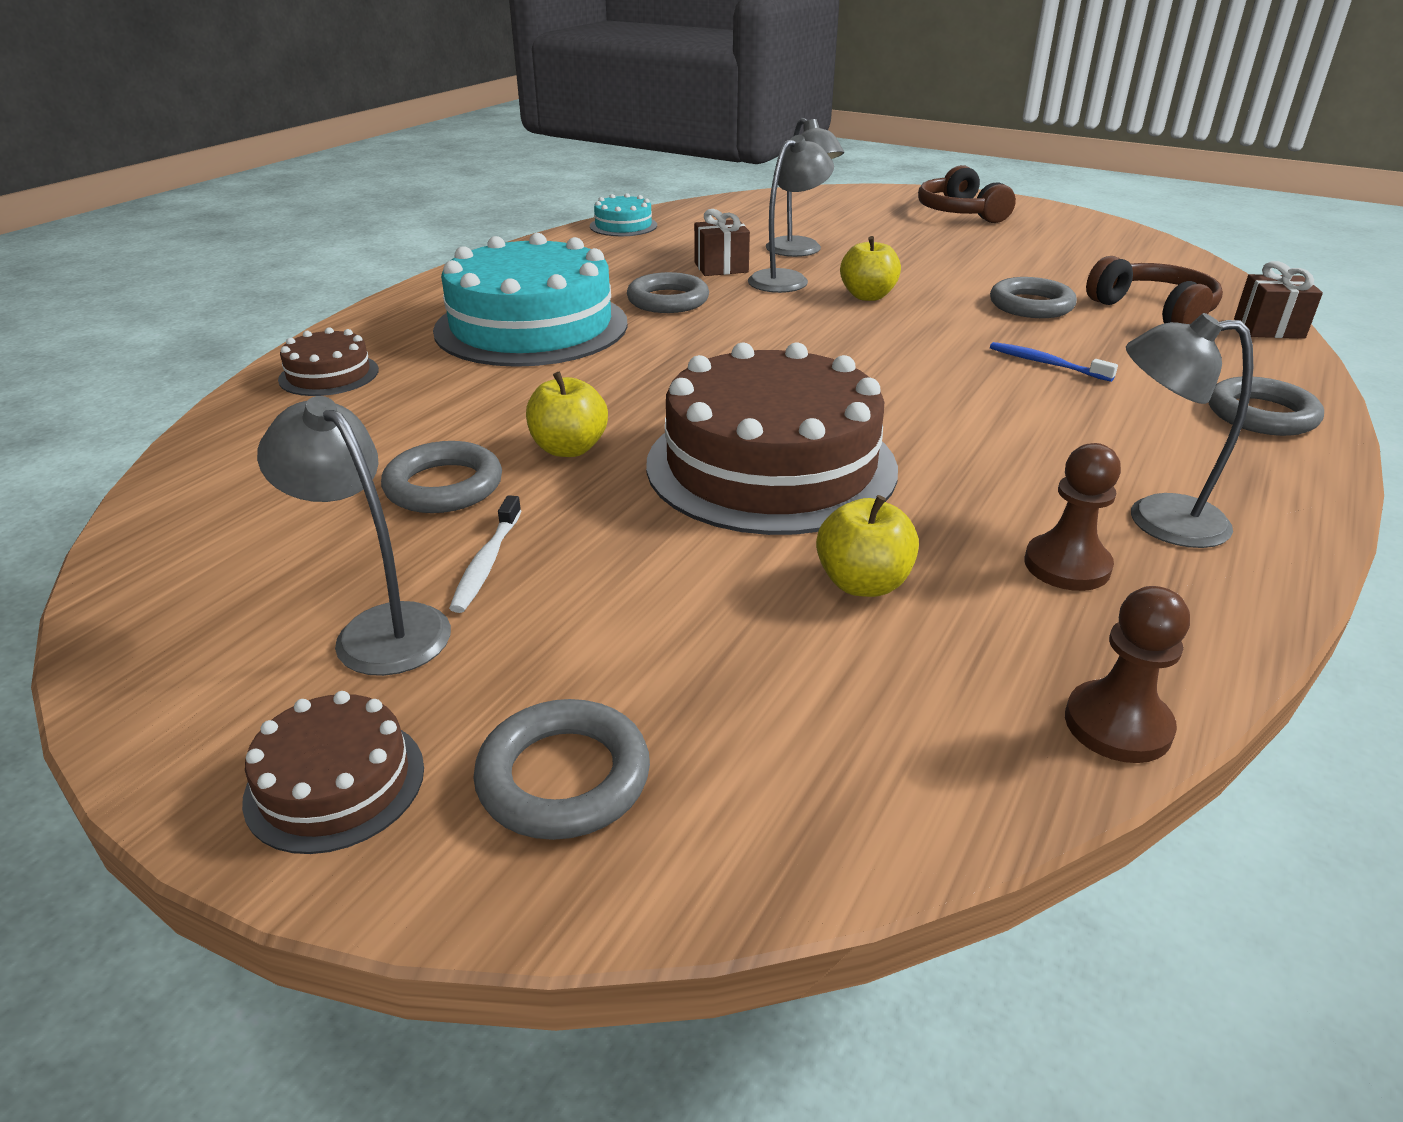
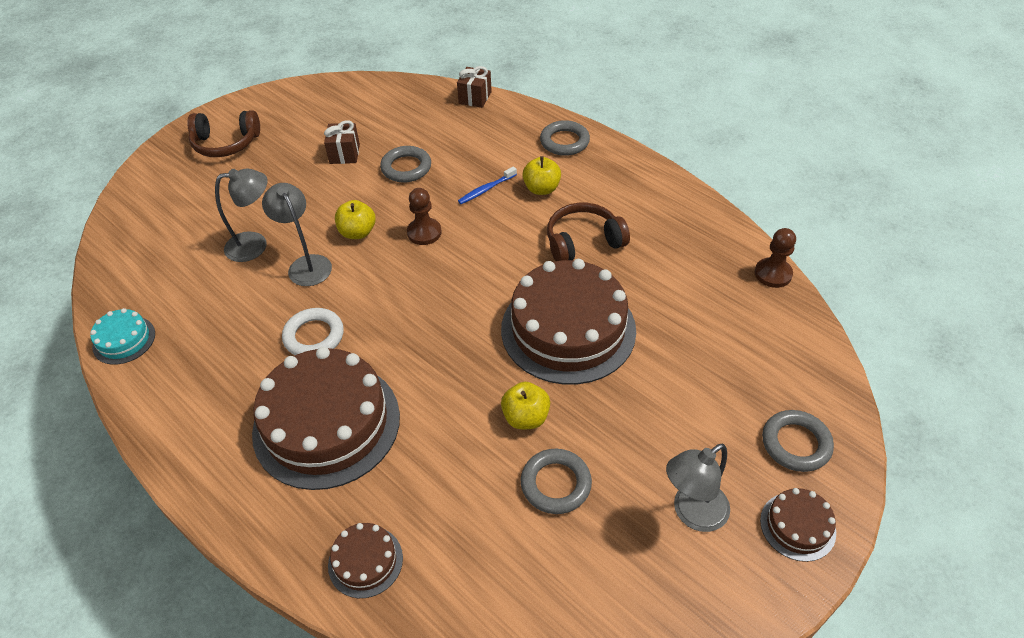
camera: 75 degrees left, 15 degrees up
turquoise cake [433,233,628,367] -> brown cake [252,347,400,490]
white toothbrush [449,495,521,613] -> none
grey ring [627,272,709,313] -> white ring [282,308,344,355]
brown gift [694,209,750,276] -> brown gift moved to [324,120,360,164]
yellow apple [816,495,919,597] -> yellow apple moved to [522,156,561,195]
brown pawn [1025,443,1121,591] -> brown pawn moved to [407,188,442,245]
brown headphones [1086,256,1223,324] -> brown headphones moved to [547,203,630,261]
grey lamp [1126,313,1253,548] -> none

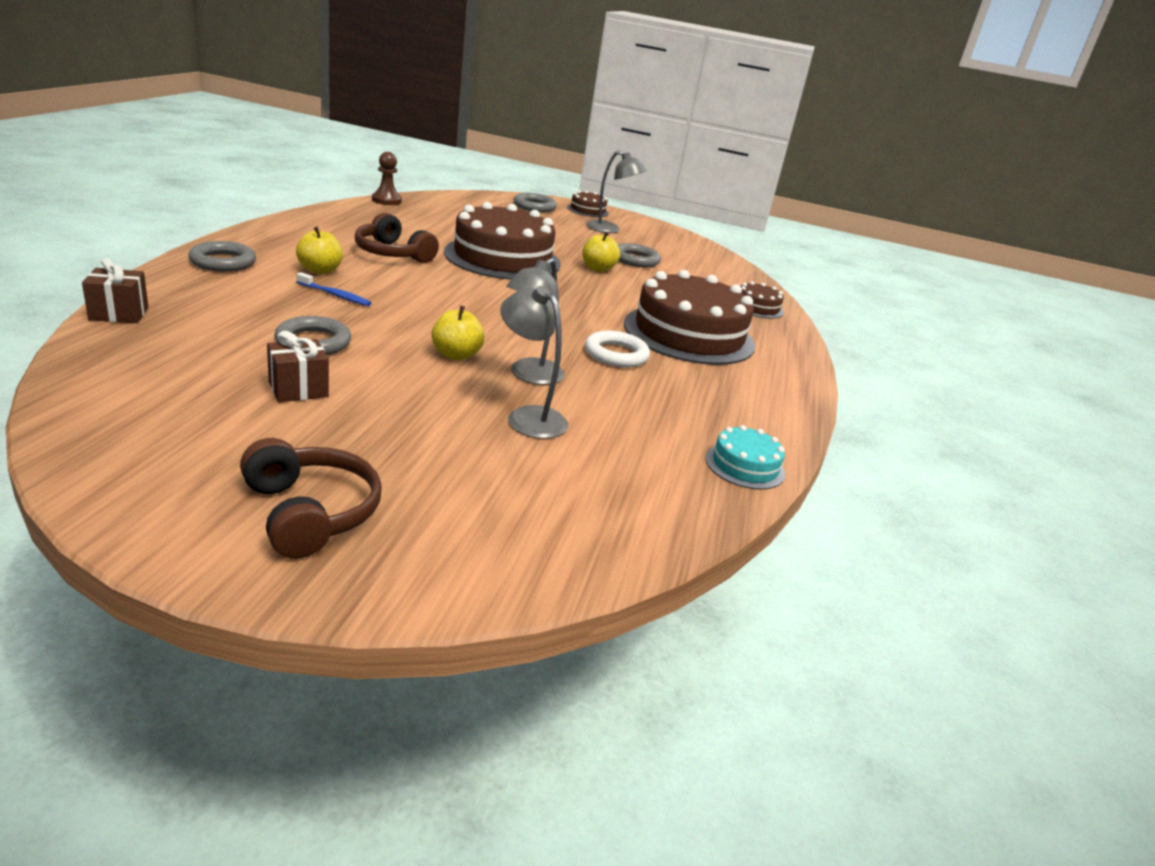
camera: 125 degrees left, 20 degrees down
brown pawn [407,188,442,245] -> none

